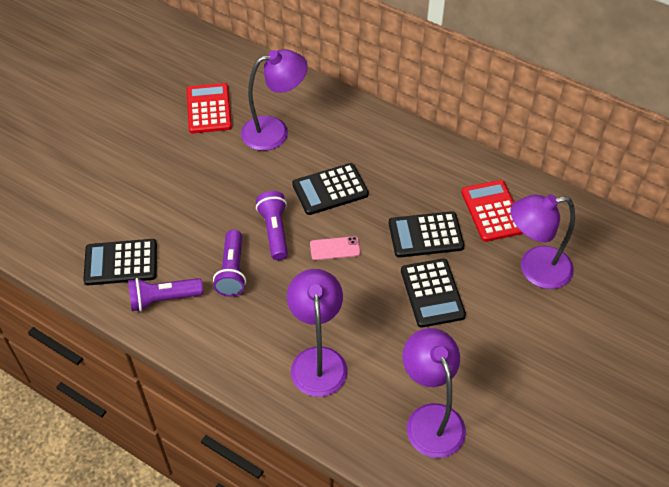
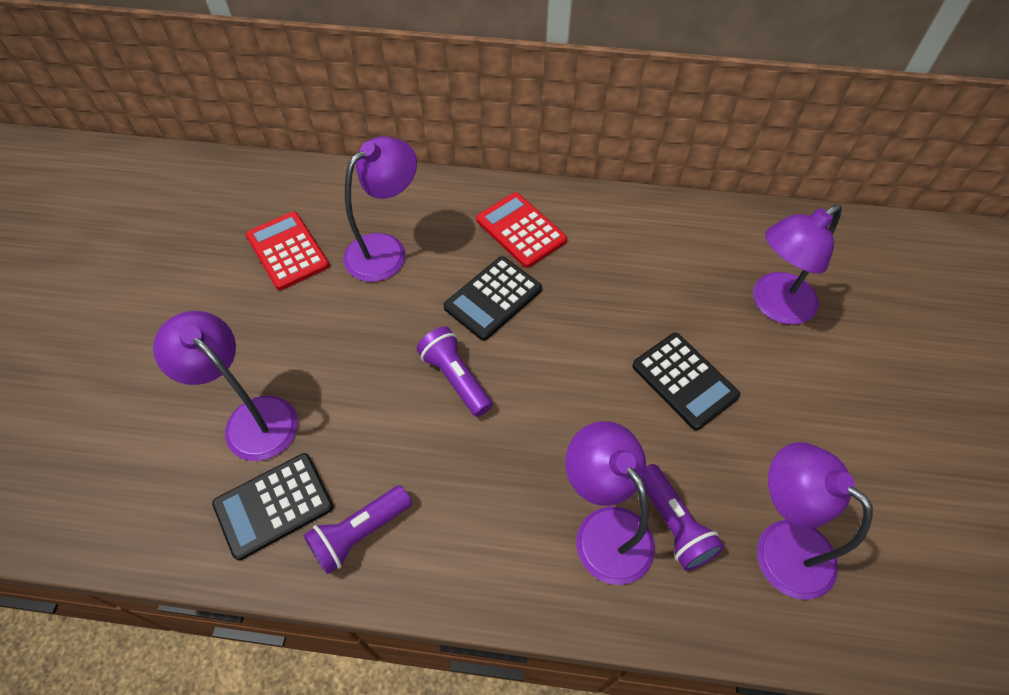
camera: 25 degrees left, 5 degrees up
purple flashlight [213,230,246,297] -> purple flashlight moved to [643,464,724,571]
pink phone [310,236,360,260] -> none
black calculator [389,211,464,258] -> none
red calculator [461,180,524,242] -> red calculator moved to [476,192,567,268]
none -> purple lamp [153,311,298,461]

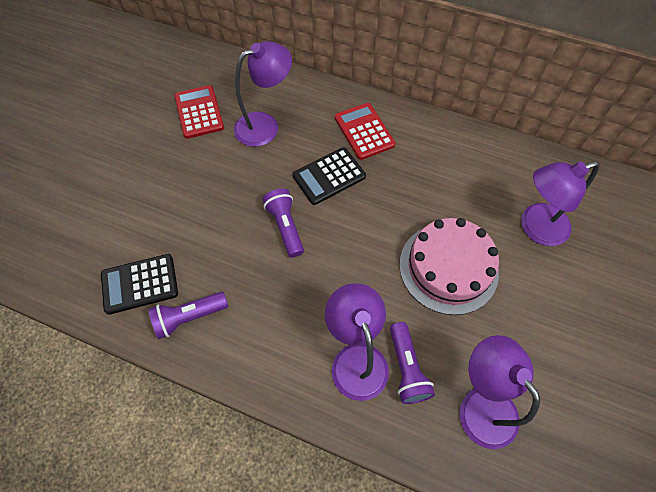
camera: 15 degrees right, 5 degrees up
purple lamp [153,311,298,461] -> none
black calculator [632,333,740,430] -> pink cake [399,218,499,315]

